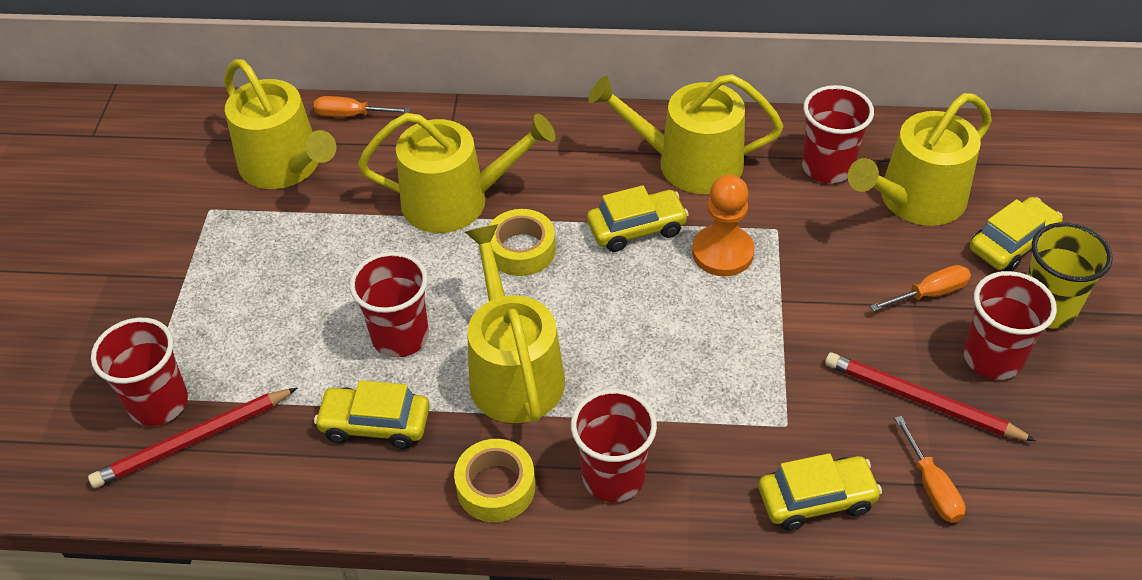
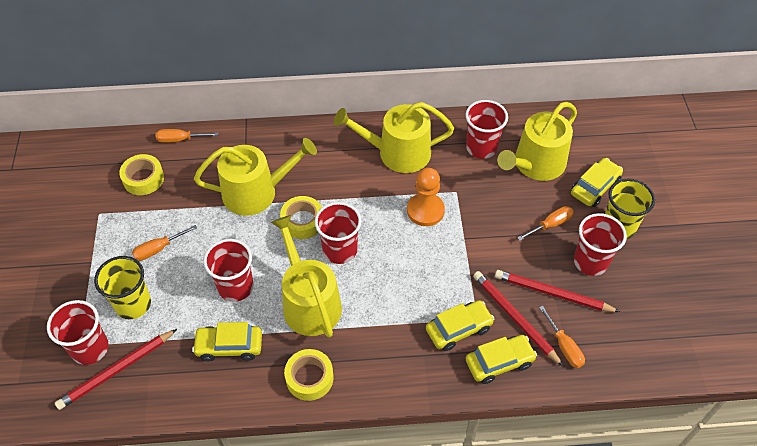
camera: 10 degrees left, 5 degrees up
yellow watering can [224,59,337,189] -> yellow tape [119,154,164,195]
red cup [571,389,657,502] -> red cup moved to [315,202,362,264]
yellow car [587,185,689,252] -> yellow car moved to [426,300,494,351]
none -> yellow cup [94,256,151,319]
none -> orange screwdriver [132,225,197,261]
none -> red pencil [473,271,564,367]

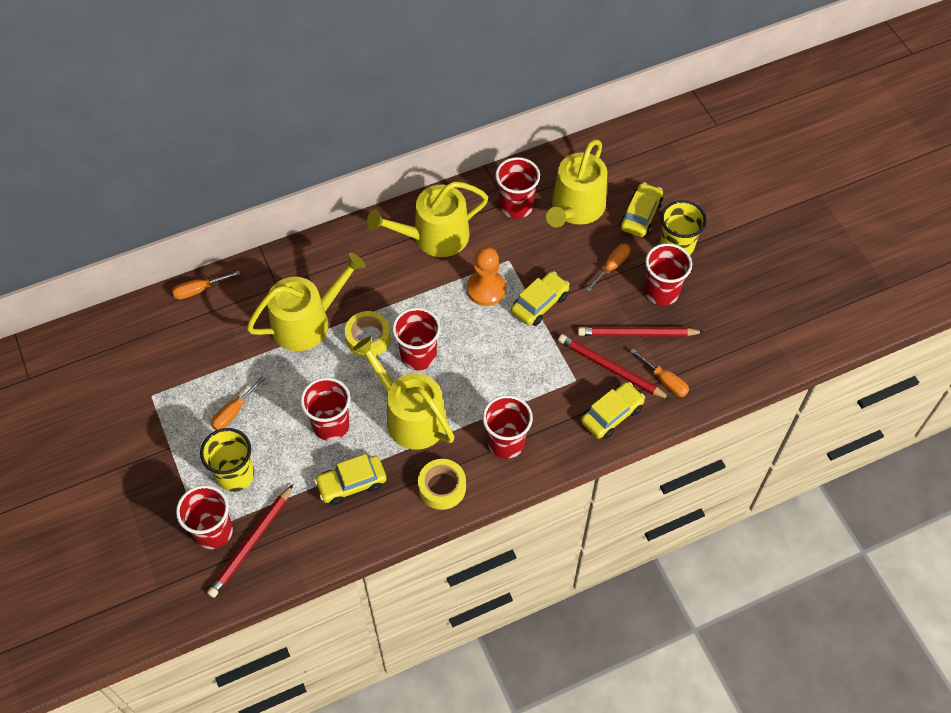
camera: 20 degrees left, 5 degrees up
yellow tape [119,154,164,195] -> none
yellow car [426,300,494,351] -> yellow car moved to [511,271,570,326]
none -> red cup [482,395,533,459]

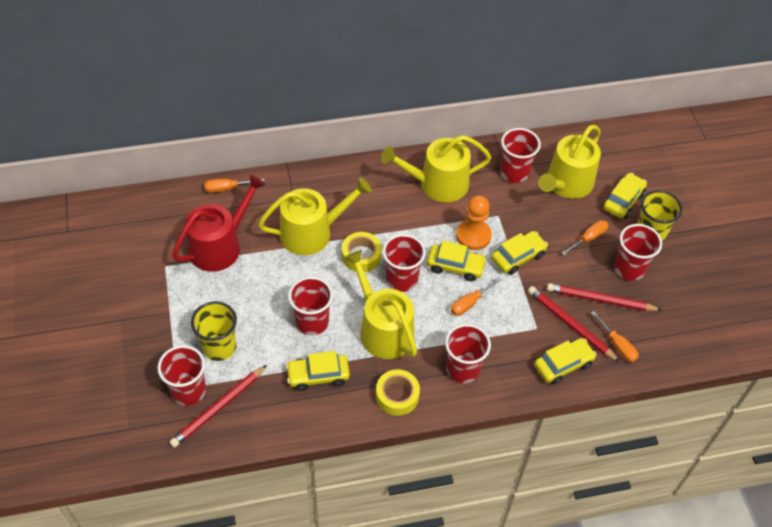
camera: 10 degrees right, 5 degrees down
orange screwdriver [211,376,265,430] -> orange screwdriver moved to [451,277,501,316]
none -> red watering can [172,175,266,272]
none -> yellow car [427,241,487,281]

